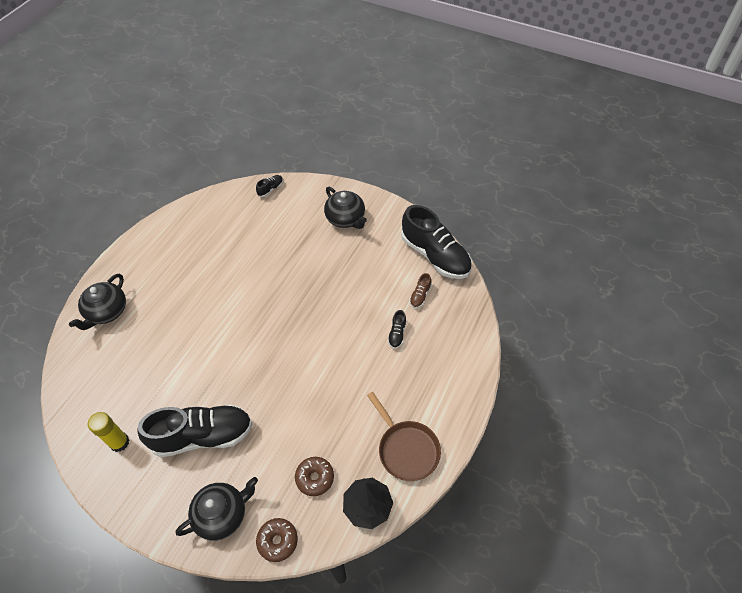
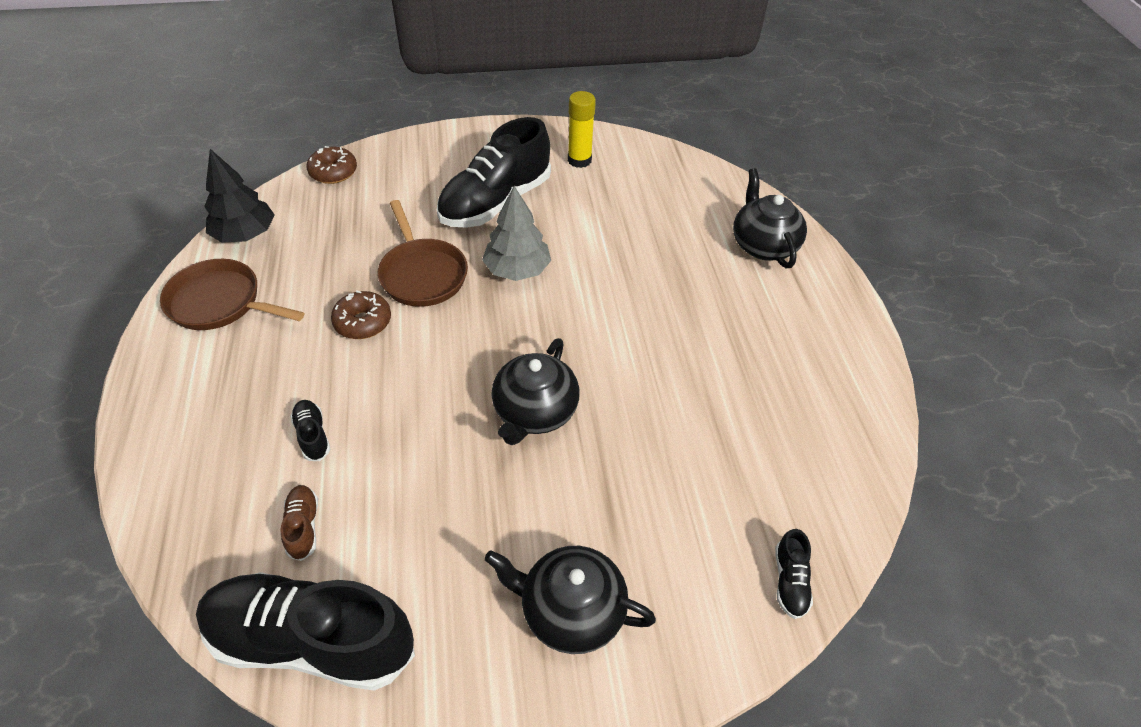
camera: 140 degrees right, 5 degrees down
black teapot [176,477,258,541] -> black teapot moved to [492,338,580,445]
brown donut [295,457,334,496] -> brown donut moved to [331,291,391,339]
none -> brown pan [378,200,468,307]
none -> grey tree [482,186,551,281]

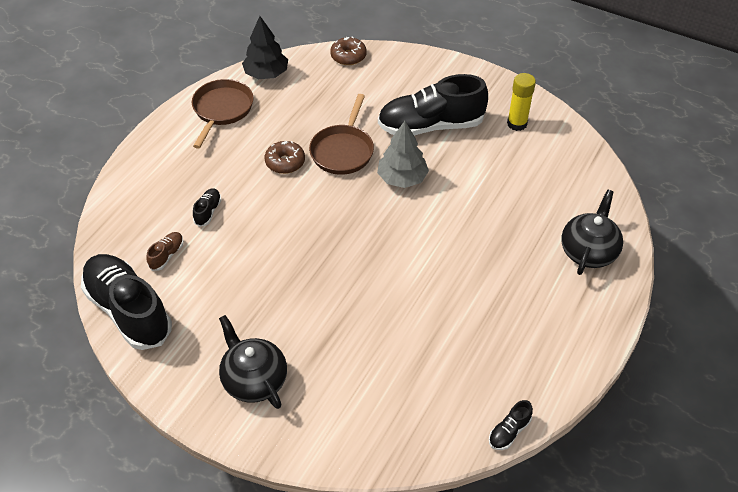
camera: 40 degrees right, 0 degrees up
brown pan [160,259,304,330] -> brown pan turned 45 degrees clockwise [192,79,254,149]
black teapot [492,338,580,445] -> none
black shoe [775,529,813,619] -> black shoe moved to [489,400,533,450]

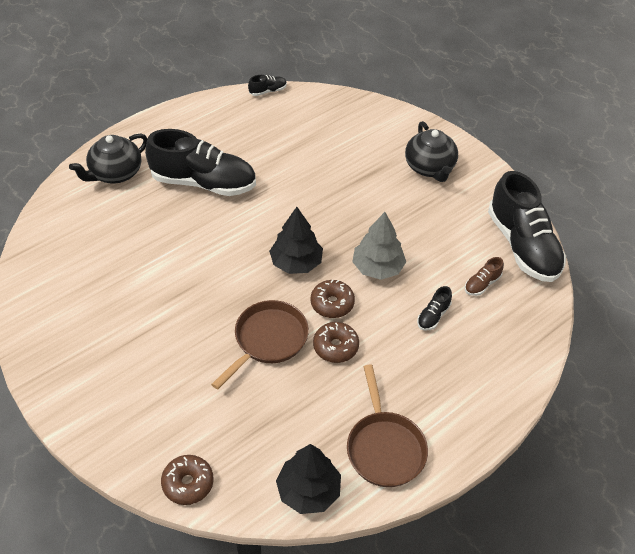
camera: 160 degrees left, 0 degrees up
brown pan [192,79,254,149] -> brown pan turned 45 degrees counterclockwise [347,364,428,487]
grey tree [377,121,429,188] -> grey tree moved to [352,212,406,280]
black shoe [378,74,488,136] -> black shoe moved to [145,129,256,196]
yellow glue stick [507,73,536,131] -> none
none -> black tree [269,207,323,274]
none -> brown donut [310,279,355,318]

